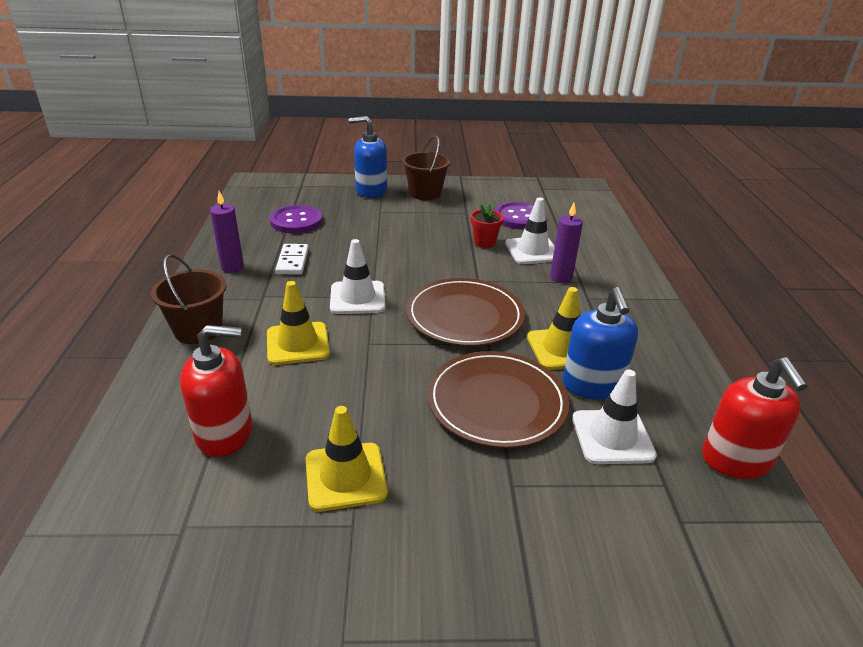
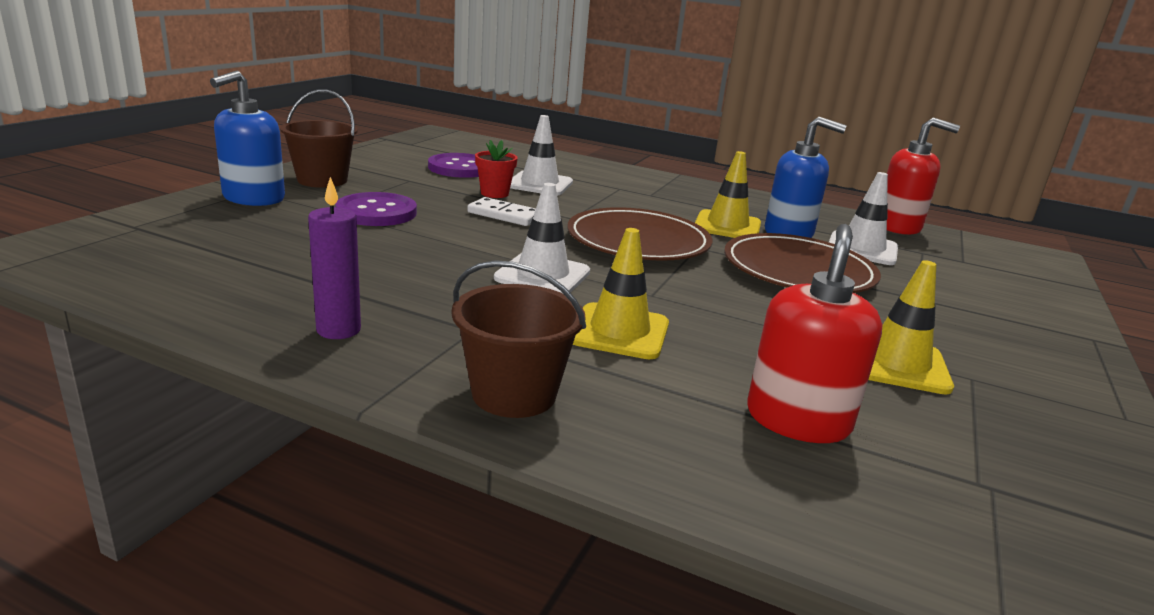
camera: 65 degrees left, 10 degrees down
purple button [270,205,323,233] -> purple button moved to [335,192,417,226]
white domino [275,244,309,274] -> white domino moved to [467,197,536,226]
purple candle [550,203,583,283] -> none

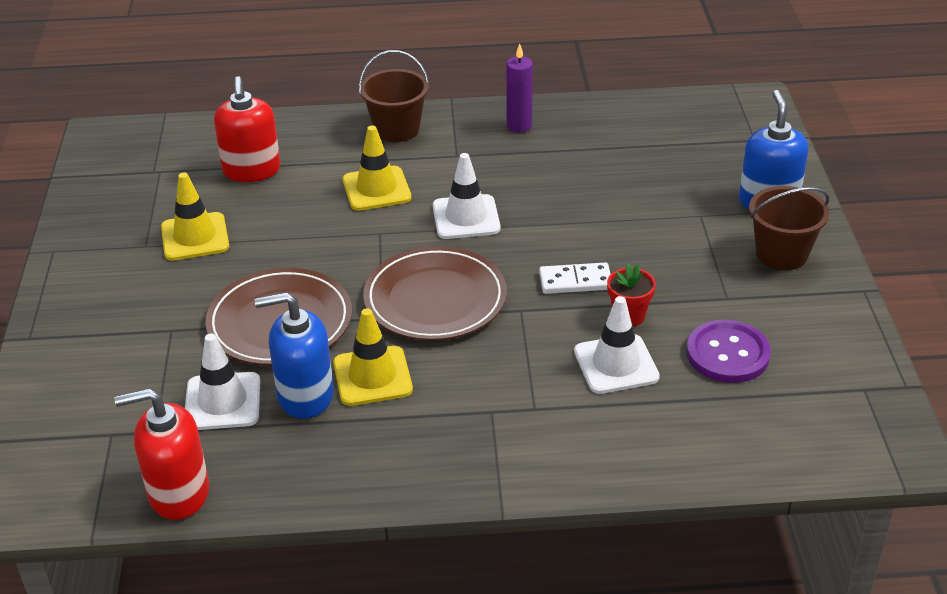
camera: 155 degrees right, 15 degrees up
purple button [335,192,417,226] -> none

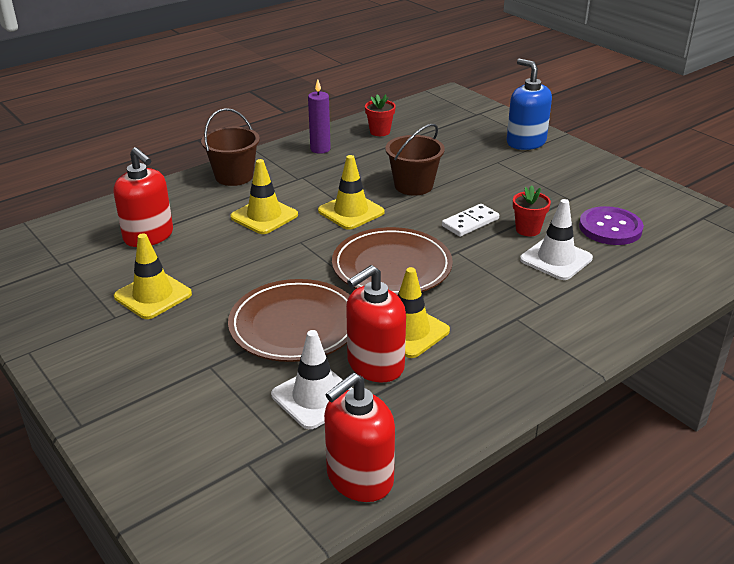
camera: 35 degrees left, 5 degrees down
blue soap dispenser [254,292,334,419] -> red soap dispenser [346,265,406,382]
white traffic cone [433,153,501,239] -> yellow traffic cone [318,155,385,230]
brown bucket [749,186,830,270] -> brown bucket moved to [385,124,445,196]
none -> red flower pot [365,94,396,136]

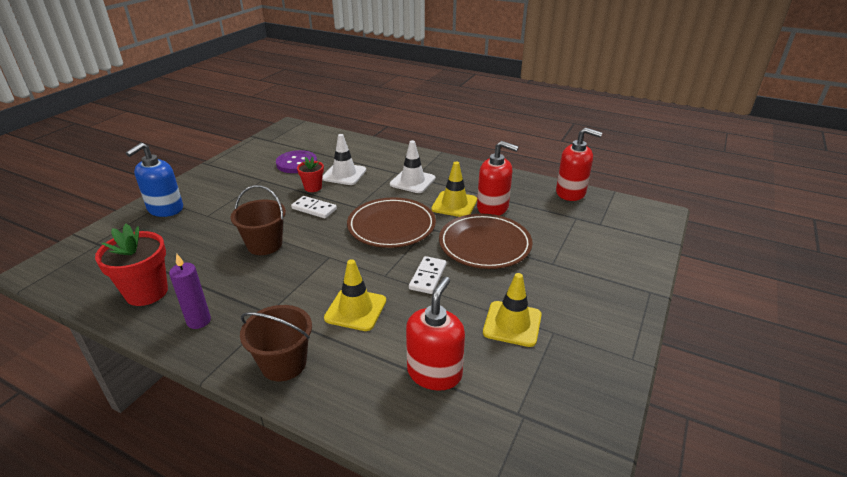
camera: 115 degrees left, 0 degrees up
white traffic cone [271,330,353,429] -> white traffic cone moved to [390,140,435,193]
yellow traffic cone [318,155,385,230] -> none
red flower pot [365,94,396,136] -> red flower pot [95,224,168,306], size x1.75
none -> white domino [409,256,447,294]

